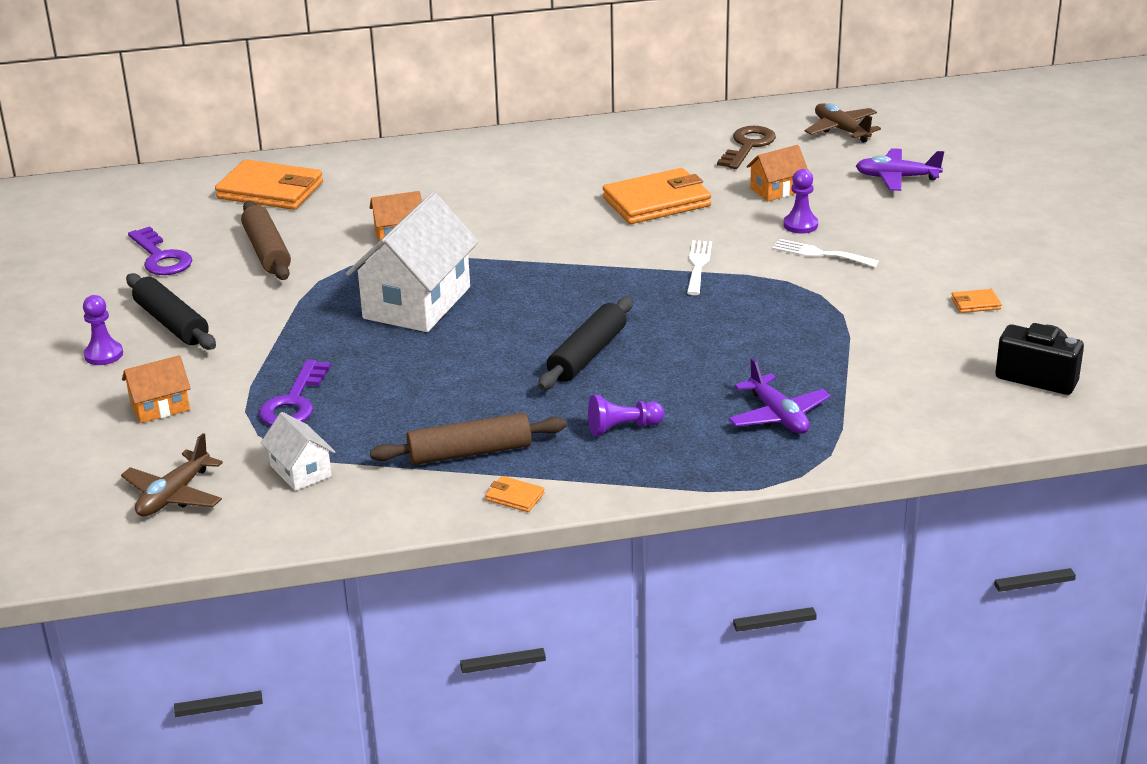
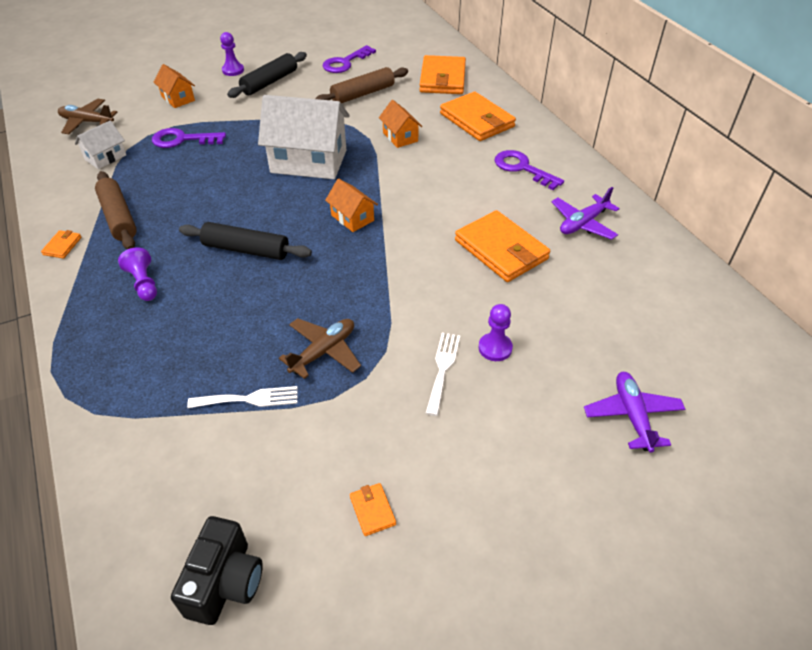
camera: 75 degrees right, 15 degrees up
white fork [687,240,712,295] -> white fork moved to [187,386,297,408]
brown key [717,126,776,169] -> none
purple plane [729,358,831,434] -> purple plane moved to [552,187,620,240]
orange house [746,145,808,201] -> orange house moved to [325,178,378,232]
brown plane [805,103,881,143] -> brown plane moved to [279,318,361,379]
none -> orange wallet [440,92,516,141]
none -> purple key [495,150,564,190]

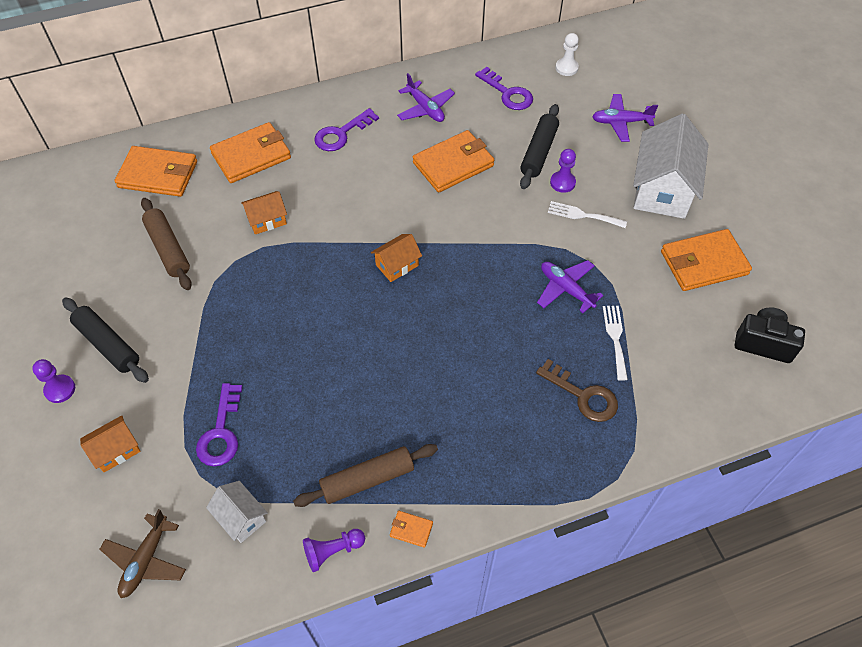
camera: 85 degrees left, 10 degrees up
purple pawn [118,247,157,301] -> purple pawn moved to [303,529,365,572]
black rolling pin [179,222,312,260] -> black rolling pin moved to [520,104,559,189]
white house [258,95,350,179] -> white house moved to [633,114,709,219]
brown plane [279,318,361,379] -> purple plane [537,260,603,313]
purple key [322,45,376,73] -> purple key moved to [475,67,533,110]
orange wallet [350,483,396,536] -> orange wallet [661,229,752,291], size x2.36
none -> brown key [536,359,618,422]
none -> white pawn [555,33,579,76]

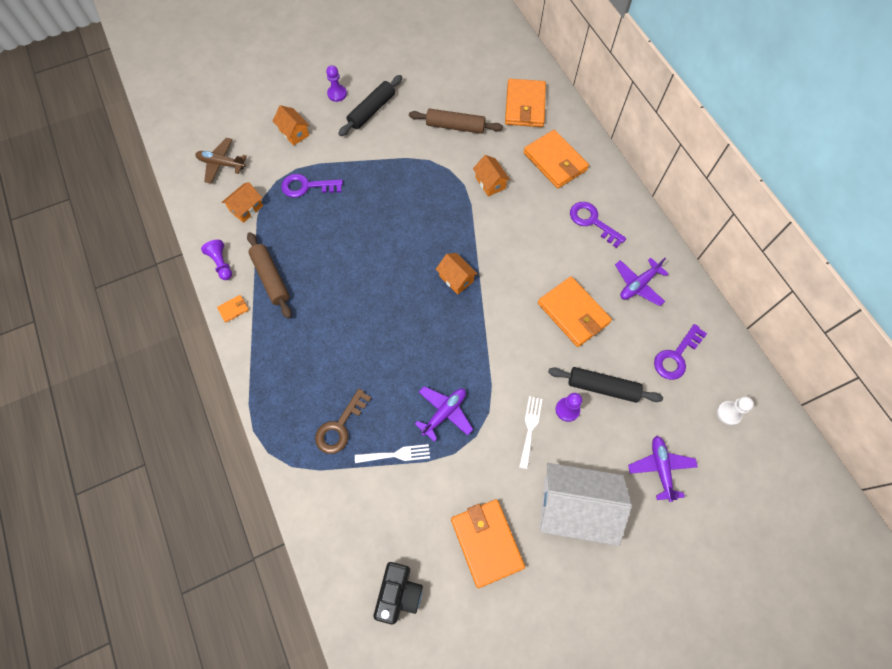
camera: 85 degrees right, 10 degrees up
brown rolling pin [141,198,192,290] -> brown rolling pin turned 45 degrees clockwise [409,108,503,134]
white house [206,481,268,543] -> orange house [222,182,263,223]
orange wallet [390,511,433,548] -> orange wallet turned 45 degrees clockwise [217,295,249,322]

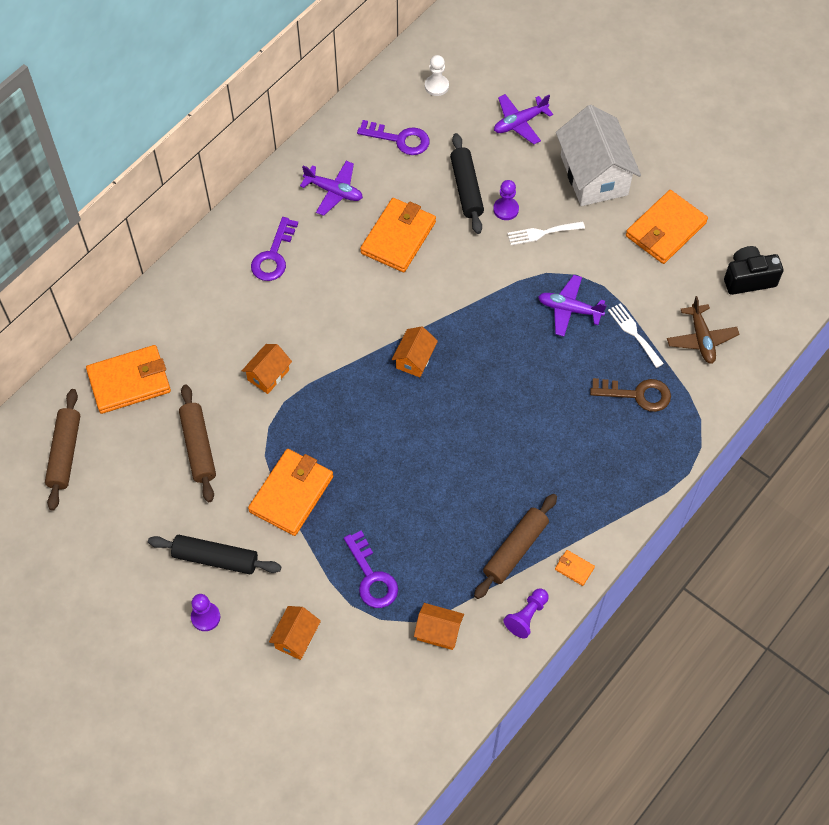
camera: 115 degrees left, 5 degrees down
brown plane [195,138,247,184] -> brown plane moved to [667,296,740,364]
orange wallet [524,130,589,189] -> orange wallet moved to [248,449,333,536]
none -> brown rolling pin [45,389,80,511]

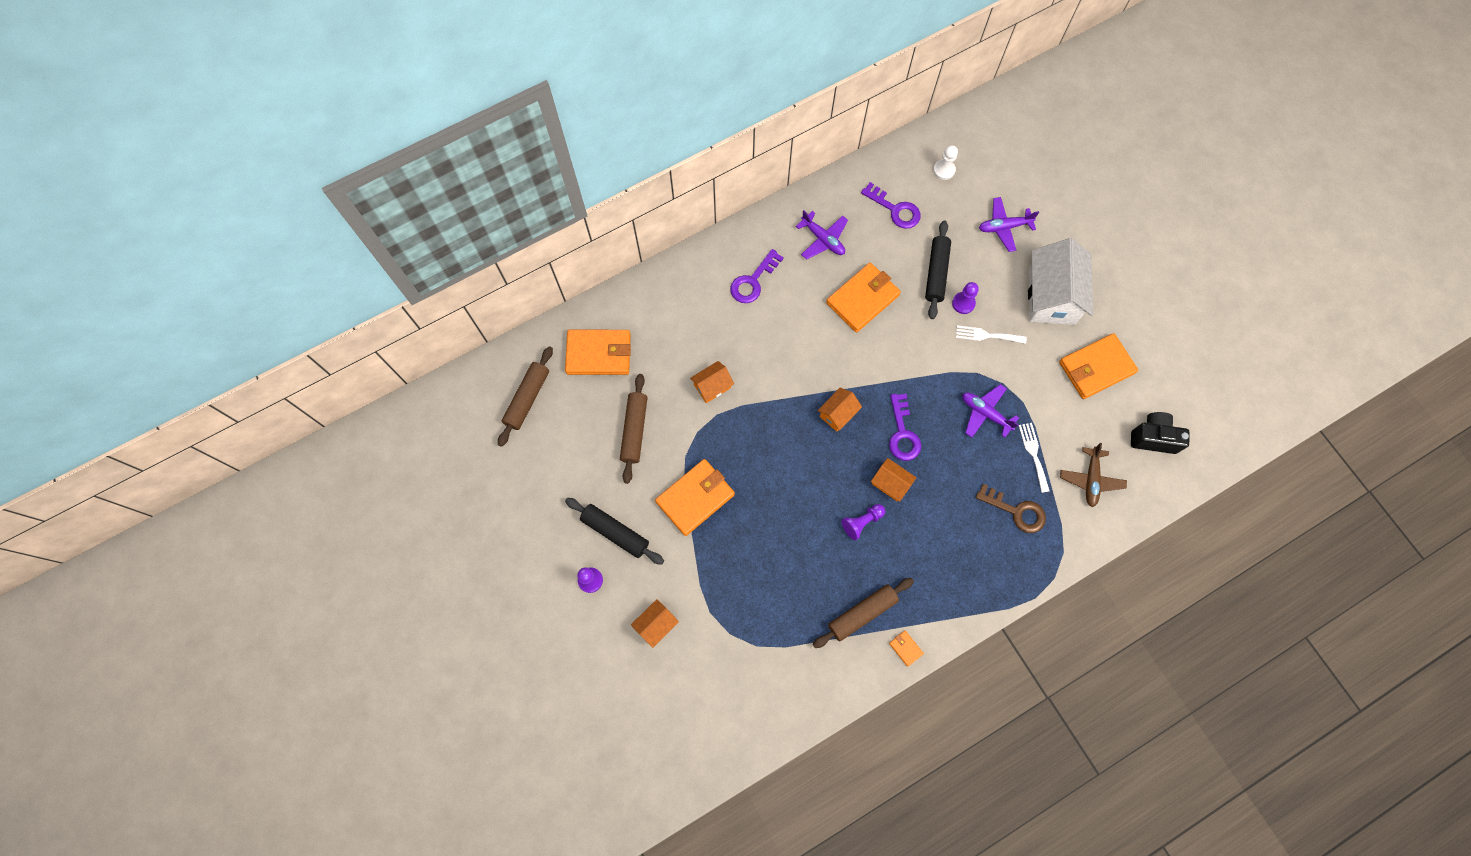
camera: 20 degrees right, 10 degrees up
purple key [344,531,398,608] -> purple key moved to [889,394,921,461]
orange house [414,603,464,650] -> orange house moved to [871,458,916,502]
purple pawn [503,588,549,639] -> purple pawn moved to [842,504,885,540]

